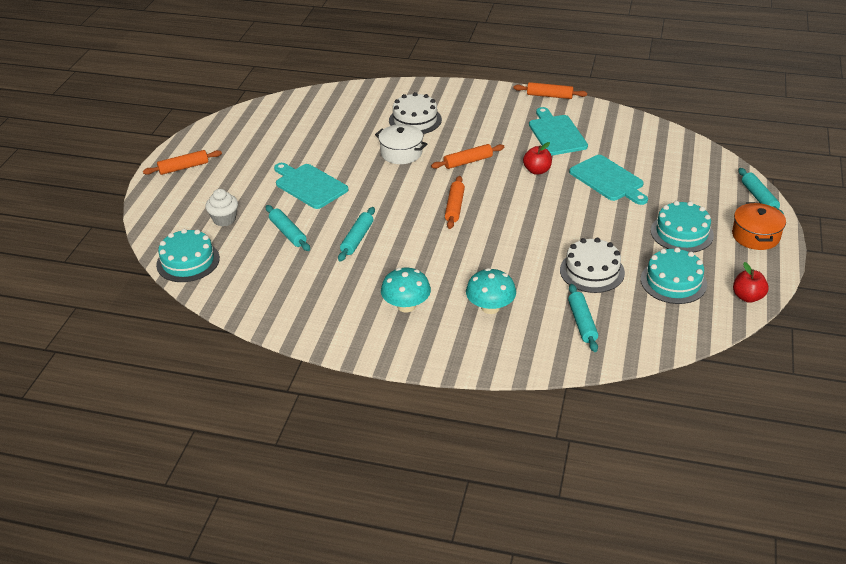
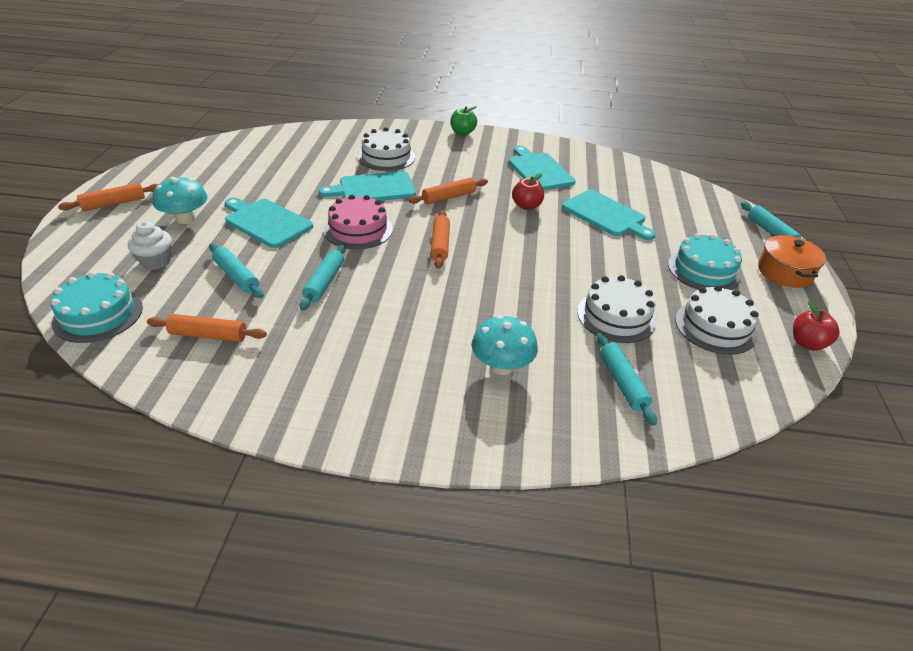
camera: 10 degrees left, 0 degrees up
white pot [375,124,427,164] -> turquoise cutting board [319,171,416,201]
turquoise mushroom [381,268,431,312] -> turquoise mushroom moved to [153,177,208,224]
orange rolling pin [514,82,587,99] -> orange rolling pin moved to [147,314,267,342]
turquoise cake [641,247,707,304] -> white cake [675,285,758,355]
none -> pink cake [324,195,393,249]
none -> green apple [451,106,477,135]

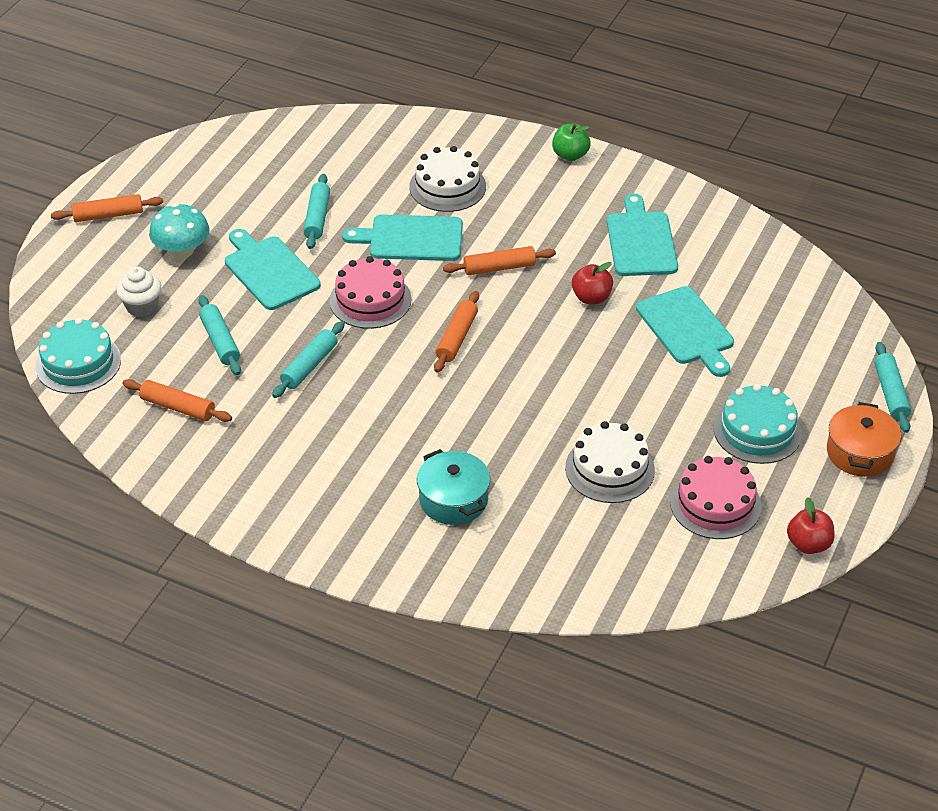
camera: 20 degrees right, 5 degrees up
turquoise mushroom [472,315,538,375] -> turquoise pot [417,449,490,525]
turquoise rolling pin [597,333,657,426] -> turquoise rolling pin moved to [303,174,330,249]
white cake [675,285,758,355] -> pink cake [670,456,762,539]

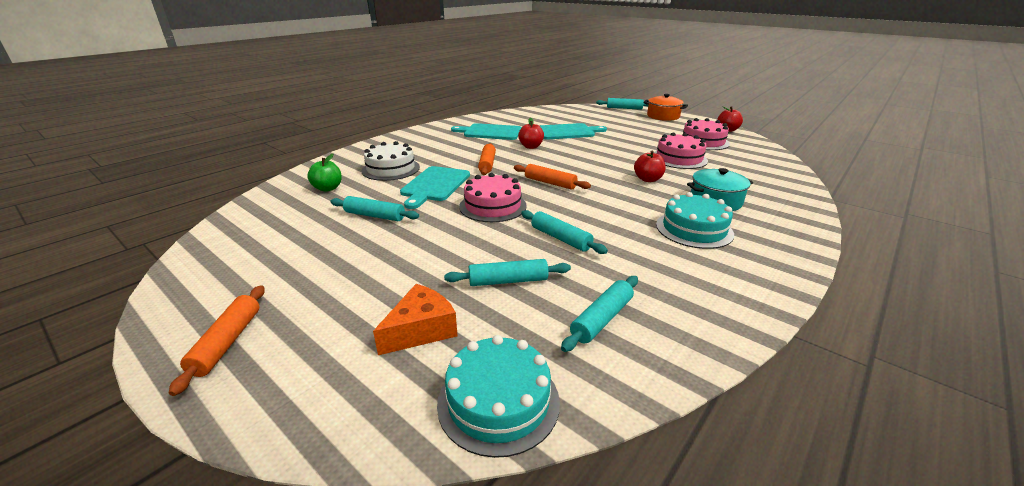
camera: 75 degrees left, 15 degrees down
white cupcake [116,266,161,317] -> orange cheese [373,284,458,355]
orange rolling pin [123,379,232,422] -> turquoise rolling pin [561,276,638,352]
turquoise mushroom [149,204,210,259] -> none
turquoise cutting board [225,229,321,310] -> none
green apple [552,124,591,161] -> green apple moved to [307,154,342,192]
white cake [565,421,655,503] -> pink cake [653,132,708,169]
turquoise cake [714,384,802,464] -> turquoise cake moved to [656,192,734,249]
none -> red apple [634,151,666,182]

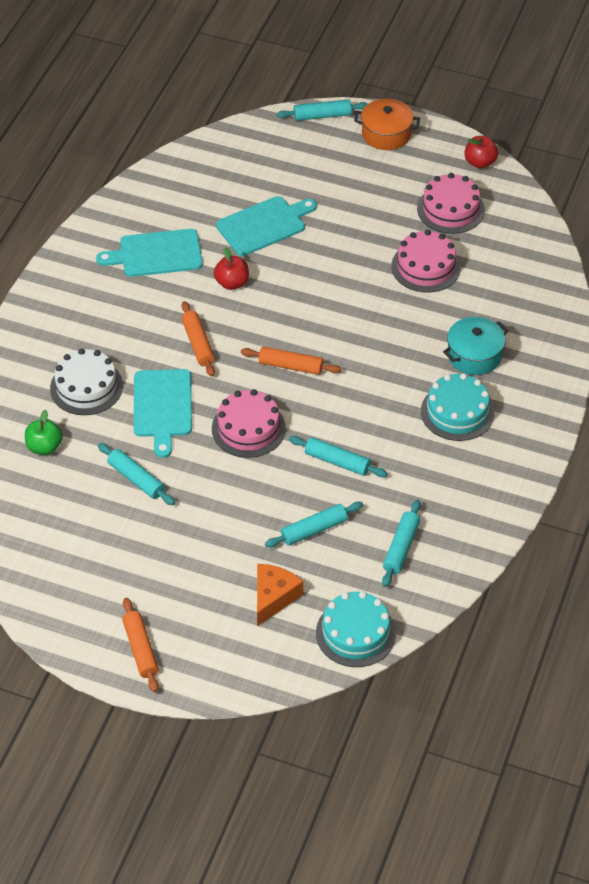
camera: 20 degrees left, 20 degrees up
turquoise rolling pin [330,196,419,221] -> turquoise rolling pin turned 45 degrees clockwise [98,443,175,505]
red apple [634,151,666,182] -> none

